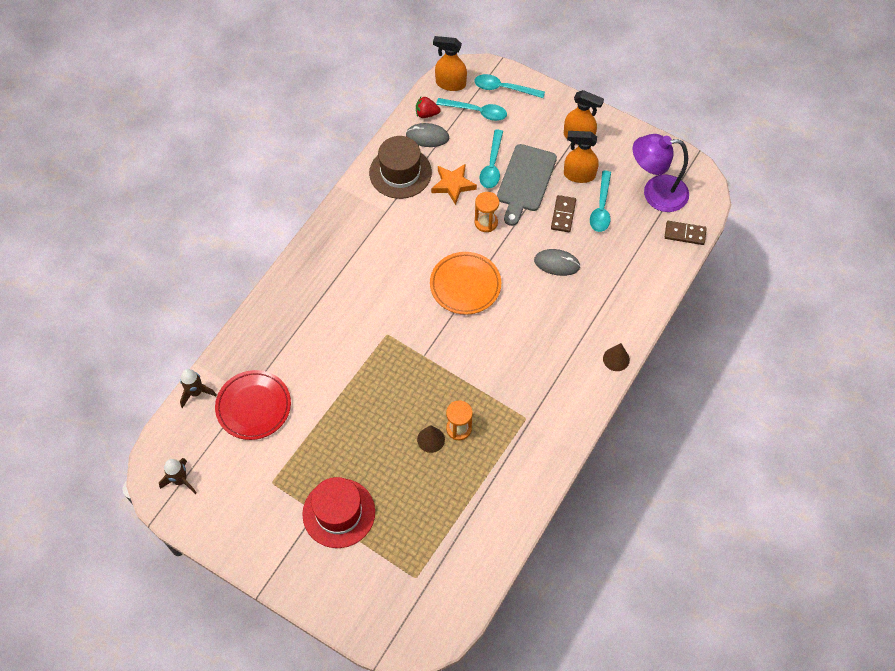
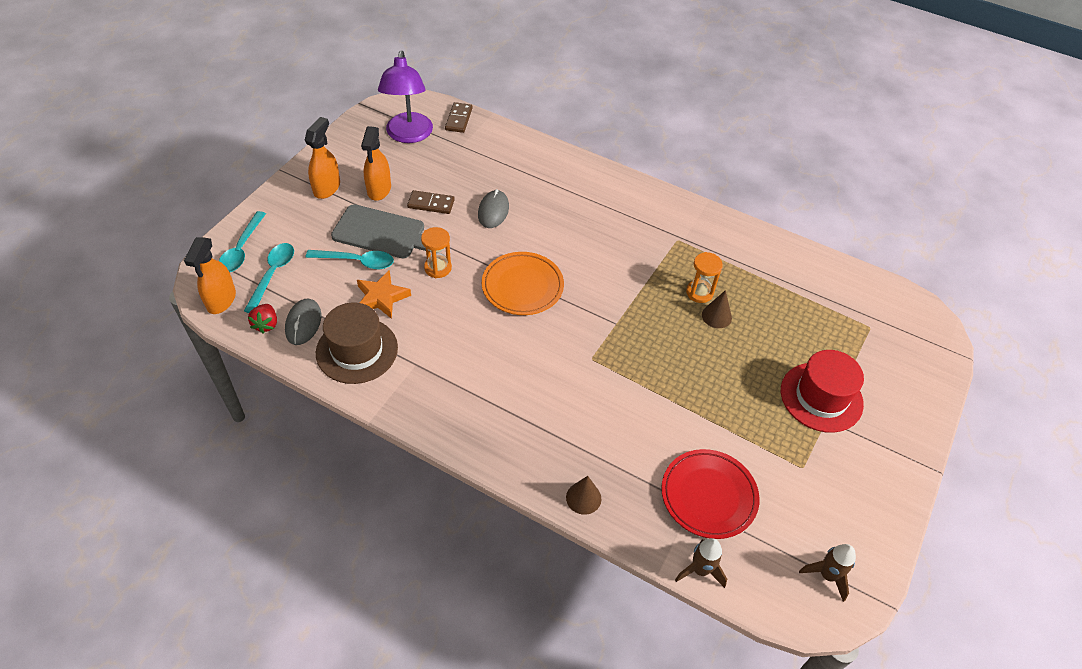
camera: 95 degrees left, 10 degrees down
turquoise spoon [590,171,611,232] -> none
brown cone [603,343,630,371] -> brown cone moved to [566,476,601,515]

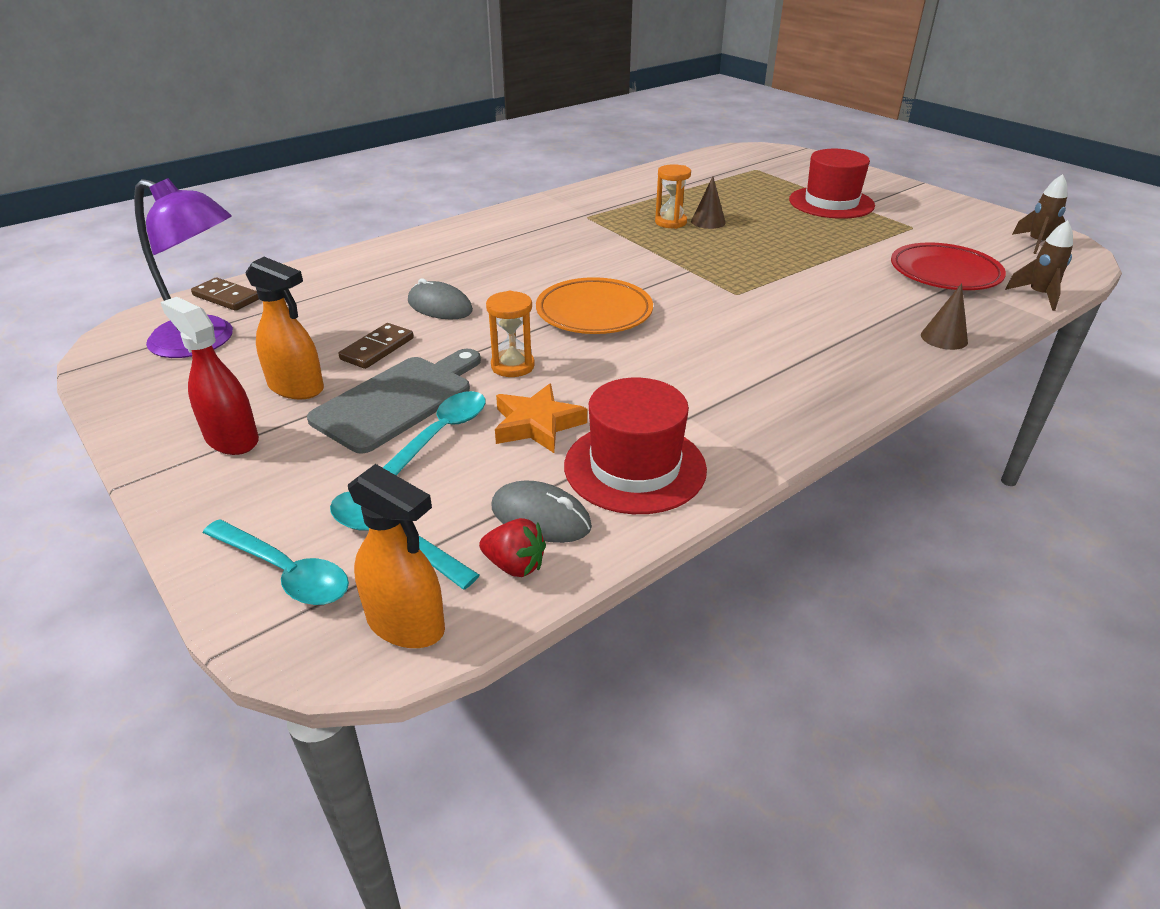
camera: 65 degrees left, 15 degrees down
orange spray bottle [305,117,340,199] -> red spray bottle [160,297,259,455]
brown hat [316,303,398,384] -> red hat [564,378,707,514]

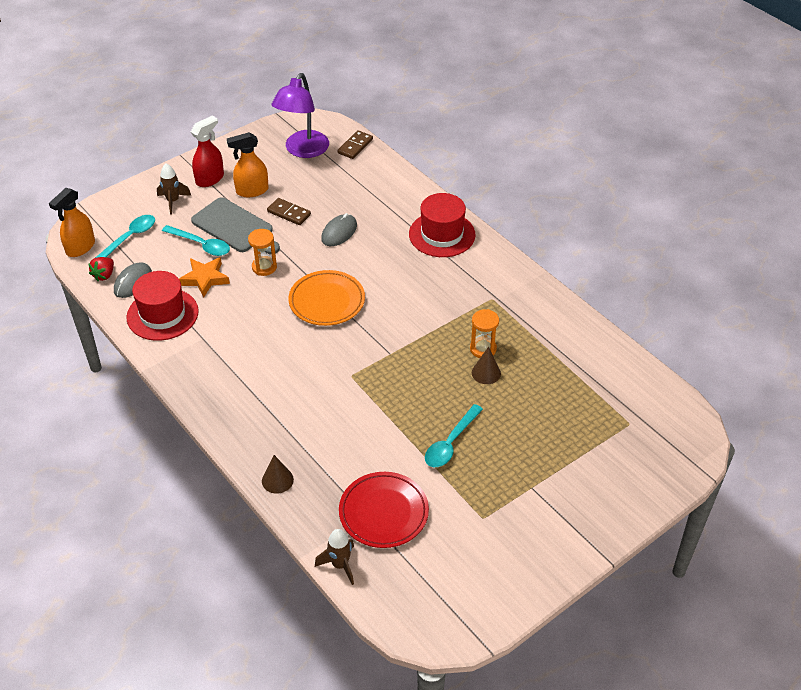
camera: 90 degrees right, 10 degrees up
turquoise spoon [203,519,349,605] -> turquoise spoon moved to [425,404,483,467]
orange spray bottle [246,257,324,400] -> orange spray bottle turned 45 degrees clockwise [227,132,269,197]
red hat [789,149,875,219] -> red hat moved to [409,193,476,257]
brown rocket [1012,174,1067,254] -> brown rocket moved to [157,164,191,215]

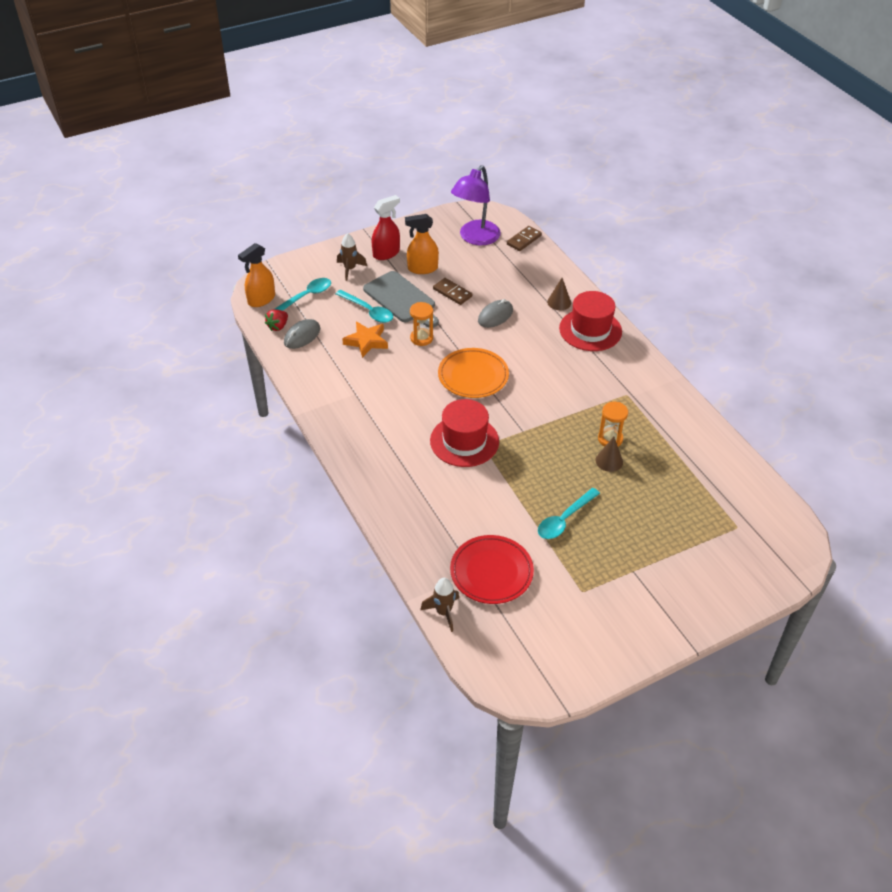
camera: 10 degrees right, 0 degrees up
red hat [126,271,199,341] -> red hat moved to [430,399,499,467]
brown cone [262,455,294,494] -> brown cone moved to [547,278,571,310]

